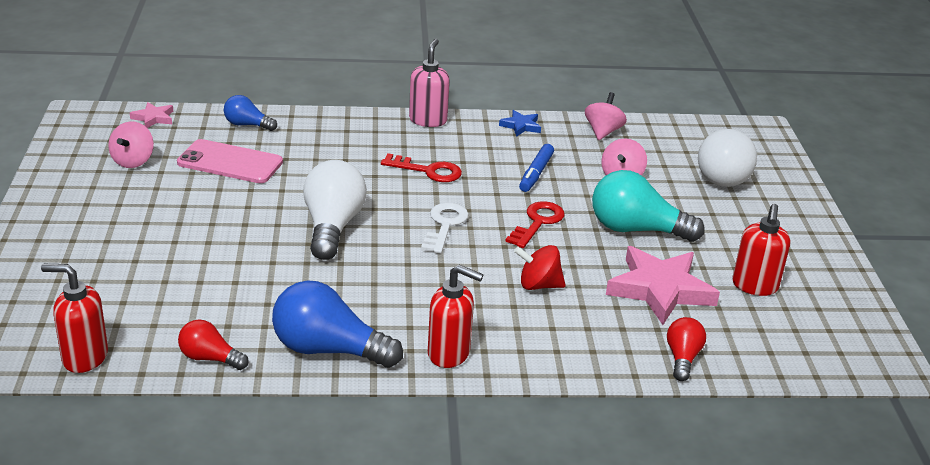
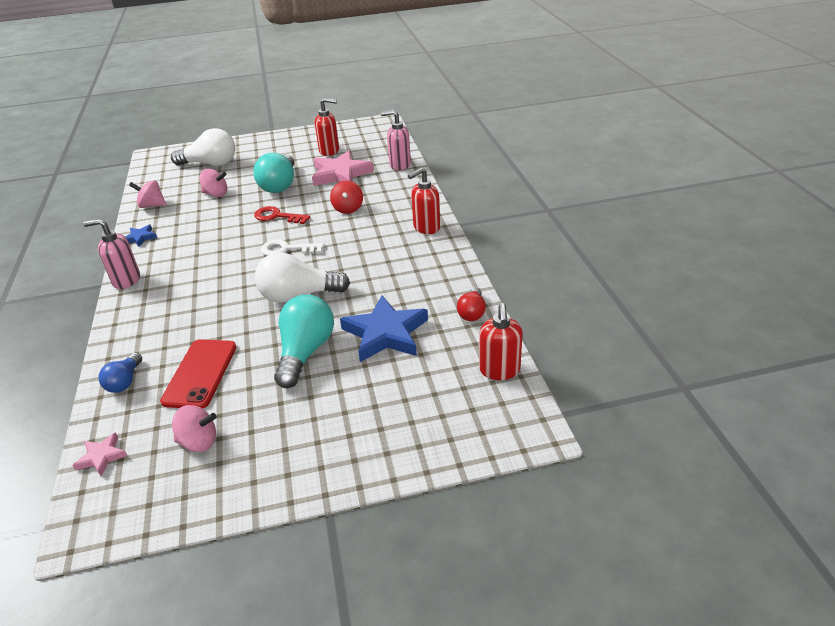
camera: 95 degrees left, 5 degrees up
pink phone [177,139,283,183] -> red phone [160,339,236,409]
blue light bulb [272,281,403,368] -> none
red key [381,153,462,182] -> none
red soap dispenser [428,265,483,368] -> red soap dispenser turned 135 degrees counterclockwise [408,168,440,234]
blue marker [519,144,554,192] -> none
red light bulb [667,317,706,381] -> pink soap dispenser [381,110,411,170]
none -> turquoise light bulb [274,295,334,388]
none -> blue star [340,295,428,362]

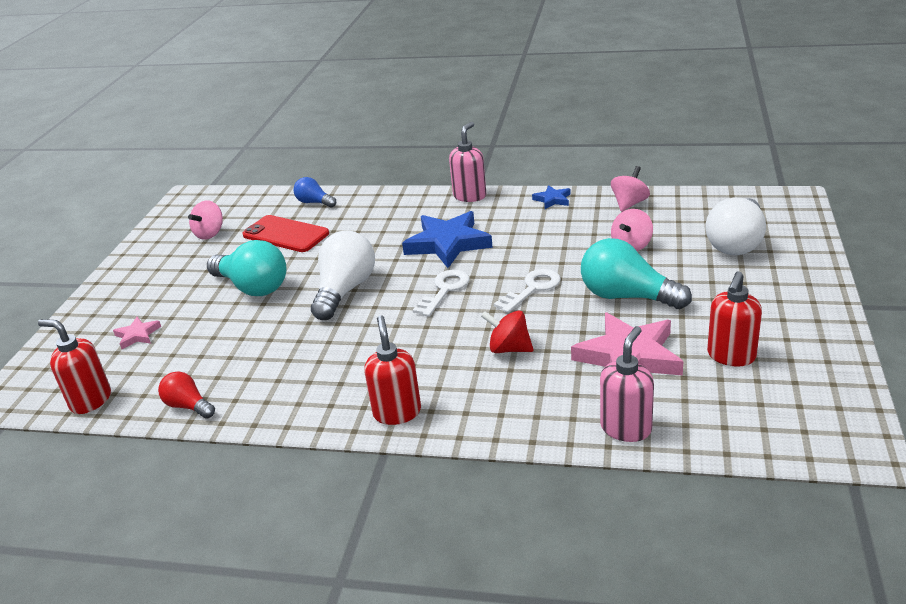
camera: 115 degrees right, 5 degrees down
pink star [72,432,128,476] -> pink star moved to [113,317,161,349]
red key [254,206,310,224] -> white key [494,269,561,313]
blue star [340,295,428,362] -> blue star moved to [402,211,493,268]

